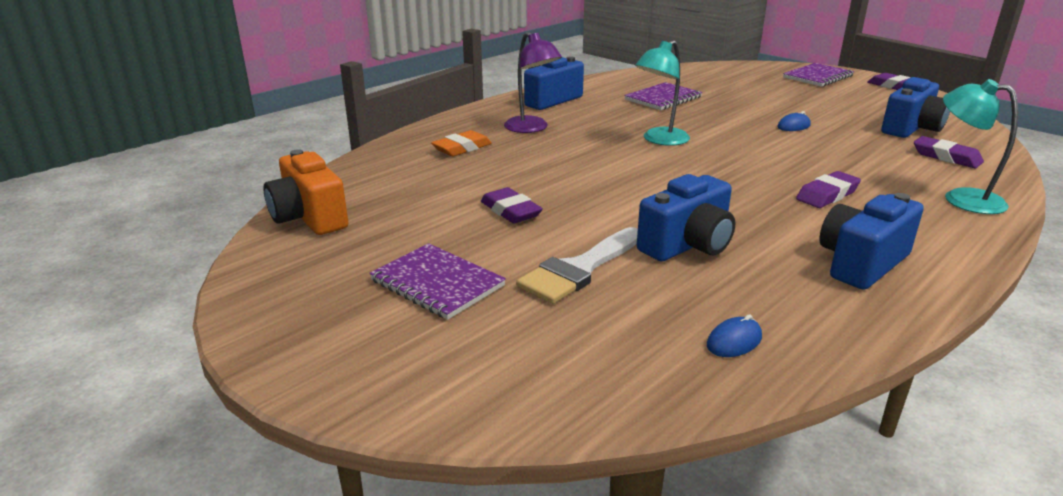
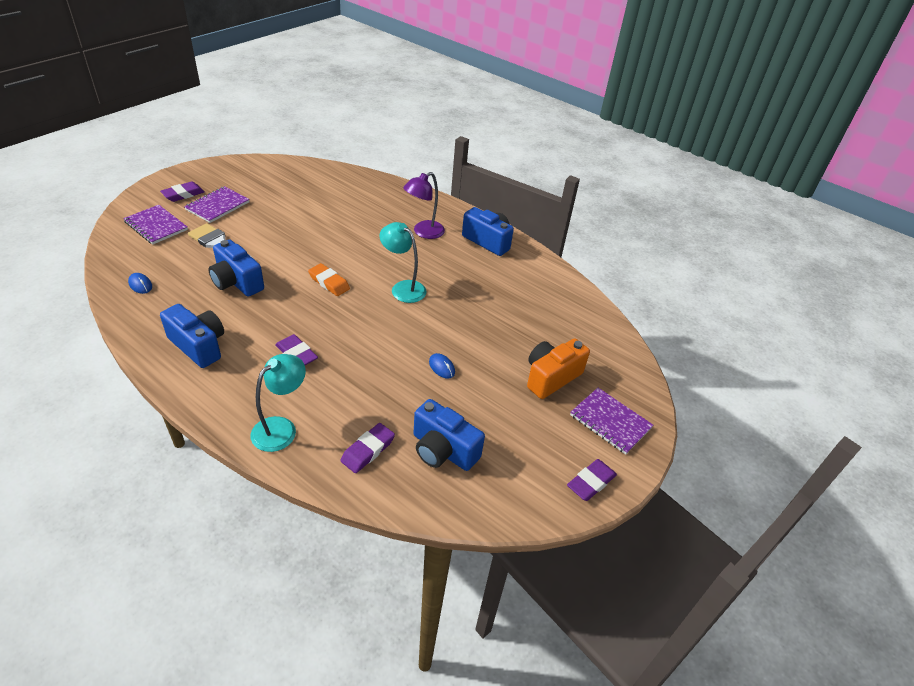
camera: 80 degrees right, 15 degrees up
orange camera [263,149,348,235] -> orange camera moved to [527,339,590,399]
orange eraser [431,130,492,156] -> orange eraser moved to [308,263,350,296]
purple eraser [481,187,543,223] -> purple eraser moved to [160,182,205,202]
purple notebook [624,82,702,110] -> purple notebook moved to [123,205,188,244]

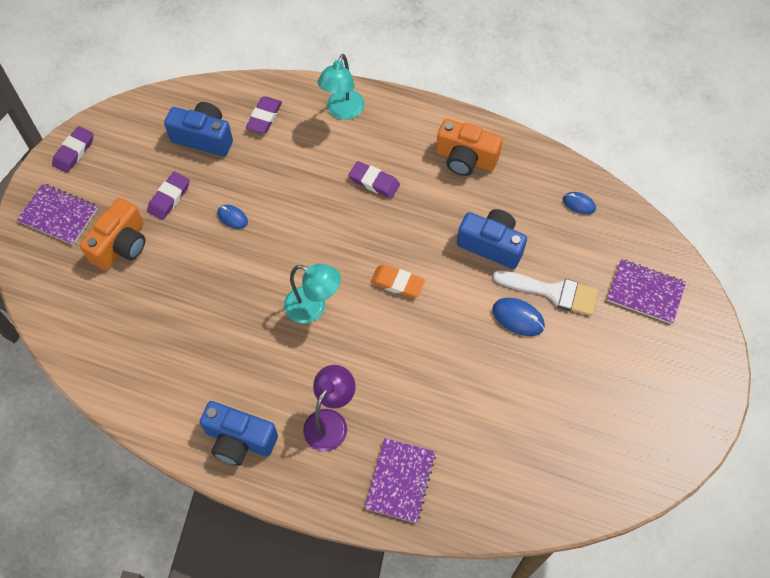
camera: 165 degrees right, 20 degrees up
purple eraser [160,182,205,202] -> purple eraser moved to [147,172,190,220]
blue camera [160,304,224,368] -> orange camera [436,119,503,176]
purple notebook [184,186,250,223] -> purple notebook moved to [365,438,436,523]
none -> blue mouse [492,298,545,336]

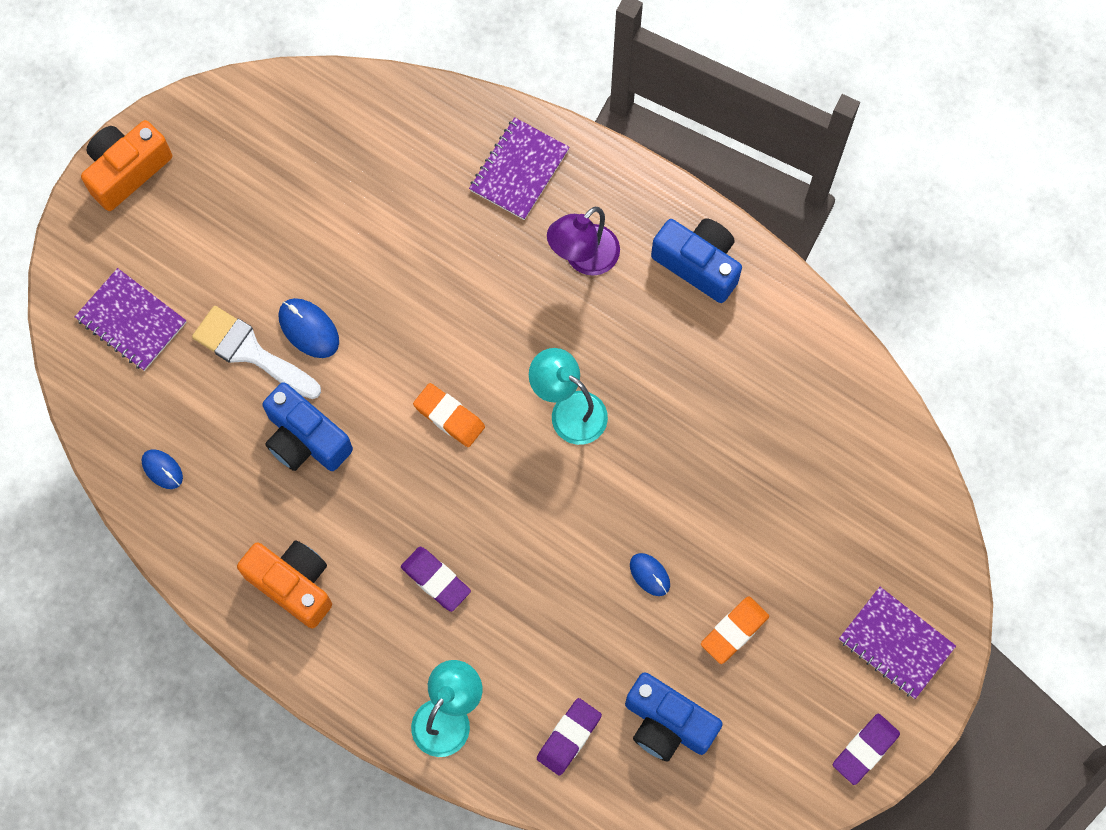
camera: 165 degrees left, 10 degrees up
orange camera [80,198,145,271] -> orange camera moved to [81,120,172,211]
purple eraser [147,172,190,220] -> orange eraser [701,596,769,664]

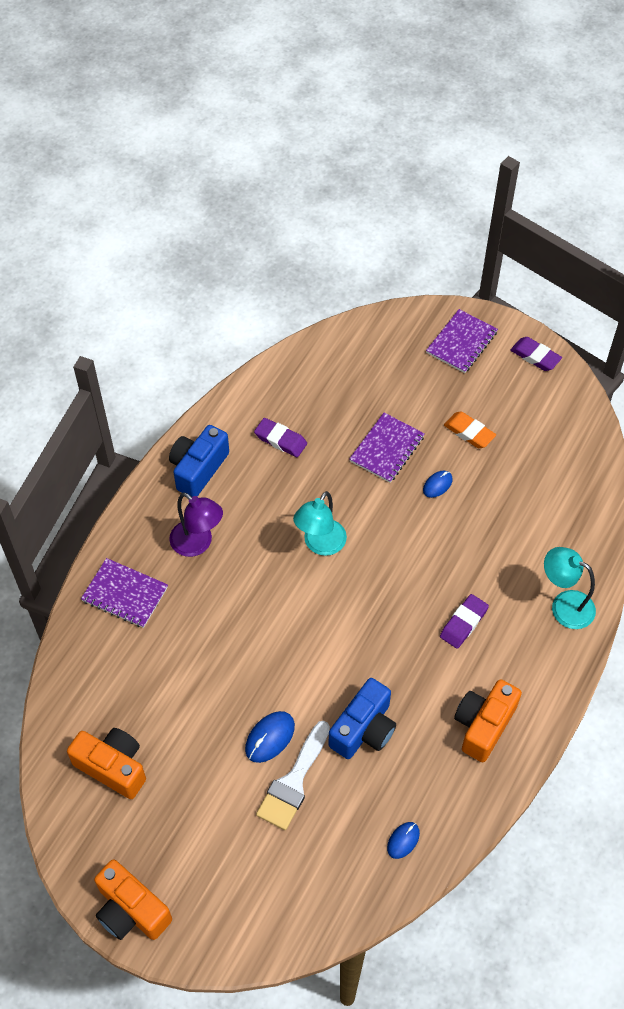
camera: 95 degrees left, 15 degrees down
purple notebook [75,268,186,371] -> purple notebook moved to [349,413,425,483]
orange eraser [413,383,485,447] -> none
purple eraser [537,698,602,776] -> purple eraser moved to [254,418,307,457]
blue camera [625,672,723,762] -> none
none -> orange camera [67,728,146,799]

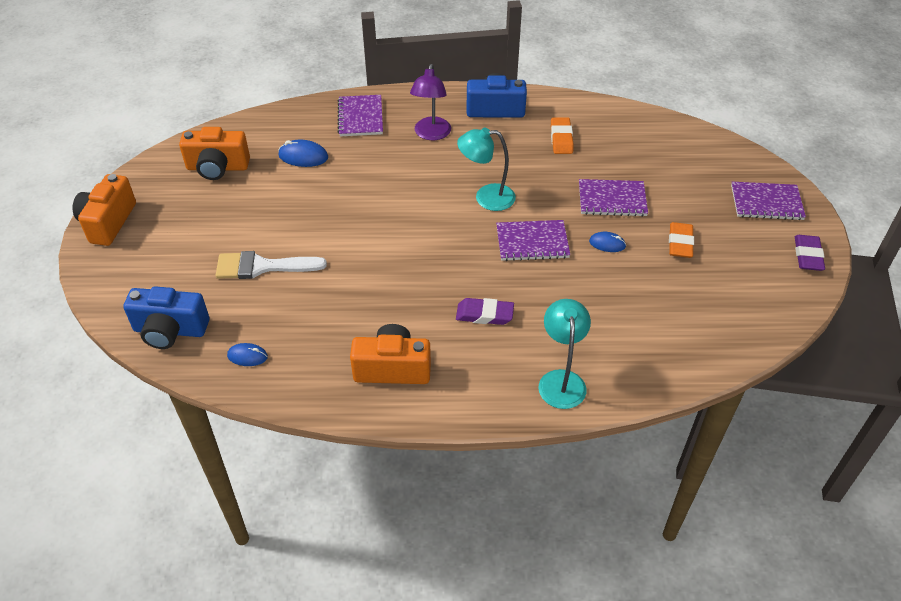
camera: 60 degrees right, 10 degrees down
orange camera [67,728,146,799] -> orange camera turned 90 degrees clockwise [179,127,250,180]
blue mouse [245,711,295,763] -> blue mouse moved to [278,140,328,167]
purple eraser [254,418,307,457] -> orange eraser [551,117,574,154]
blue camera [328,678,396,759] -> blue camera moved to [123,286,209,349]
none -> purple notebook [496,220,570,261]

